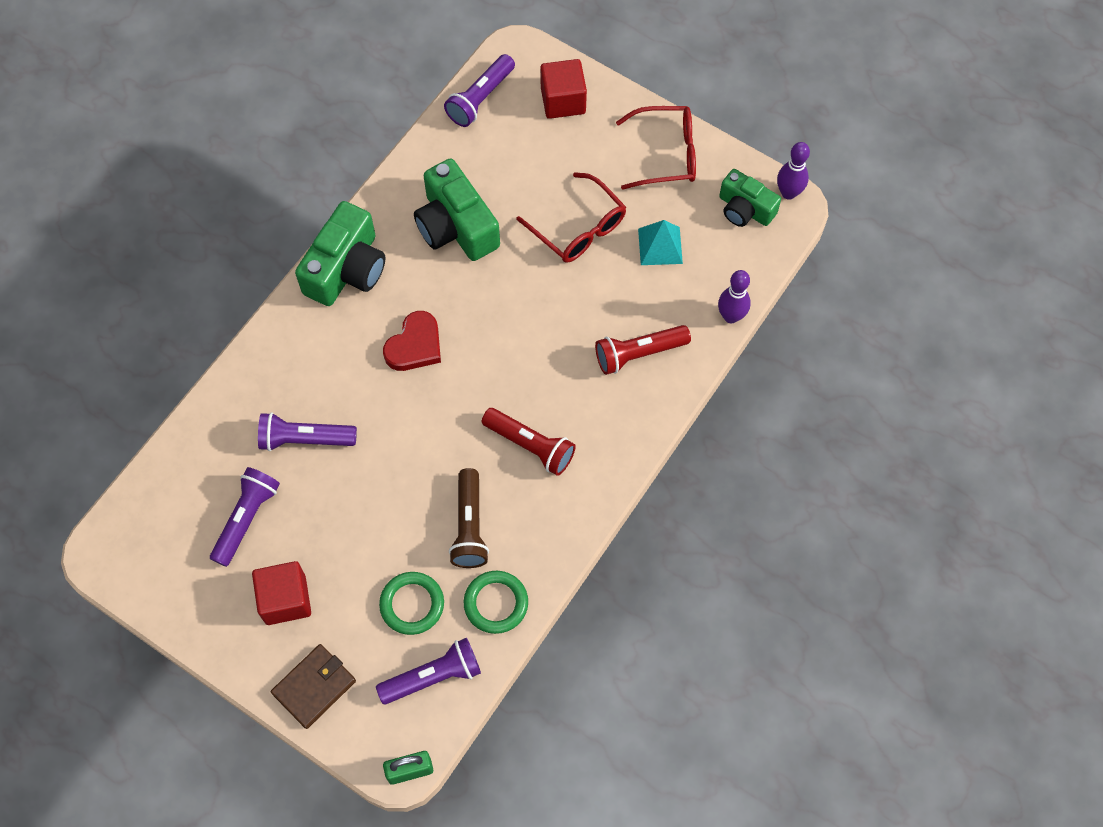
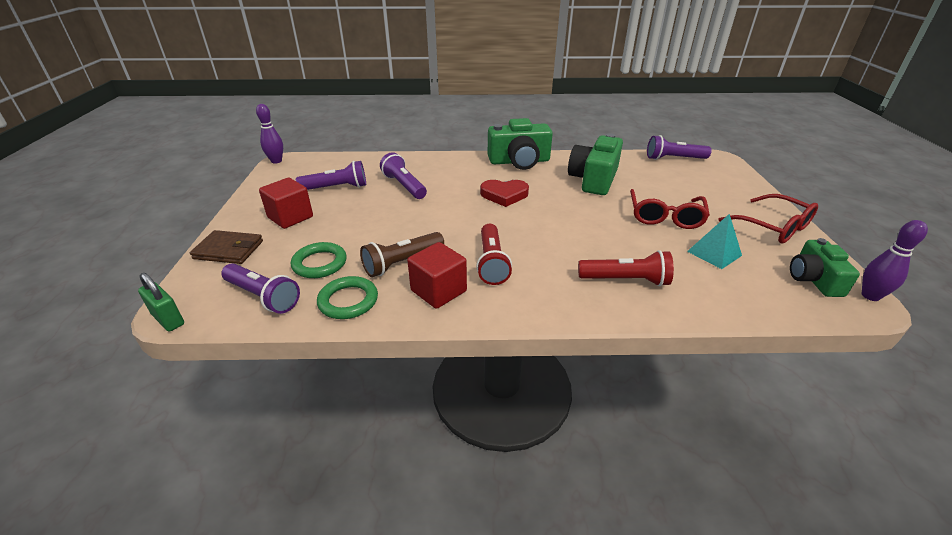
camera: 55 degrees right, 30 degrees down
red cube [540,59,587,119] -> red cube moved to [407,242,467,309]
red flashlight [595,325,691,375] -> red flashlight turned 150 degrees clockwise [578,250,674,286]
purple bowling pin [718,270,751,323] -> purple bowling pin moved to [256,104,283,164]

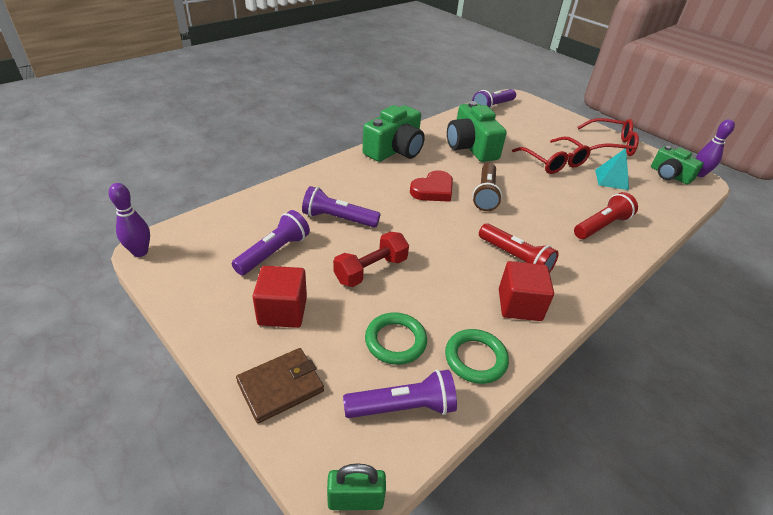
camera: 45 degrees left, 5 degrees up
brown flashlight [360,232,444,277] -> brown flashlight moved to [473,163,502,211]
none -> red dumbbell [333,232,409,287]

